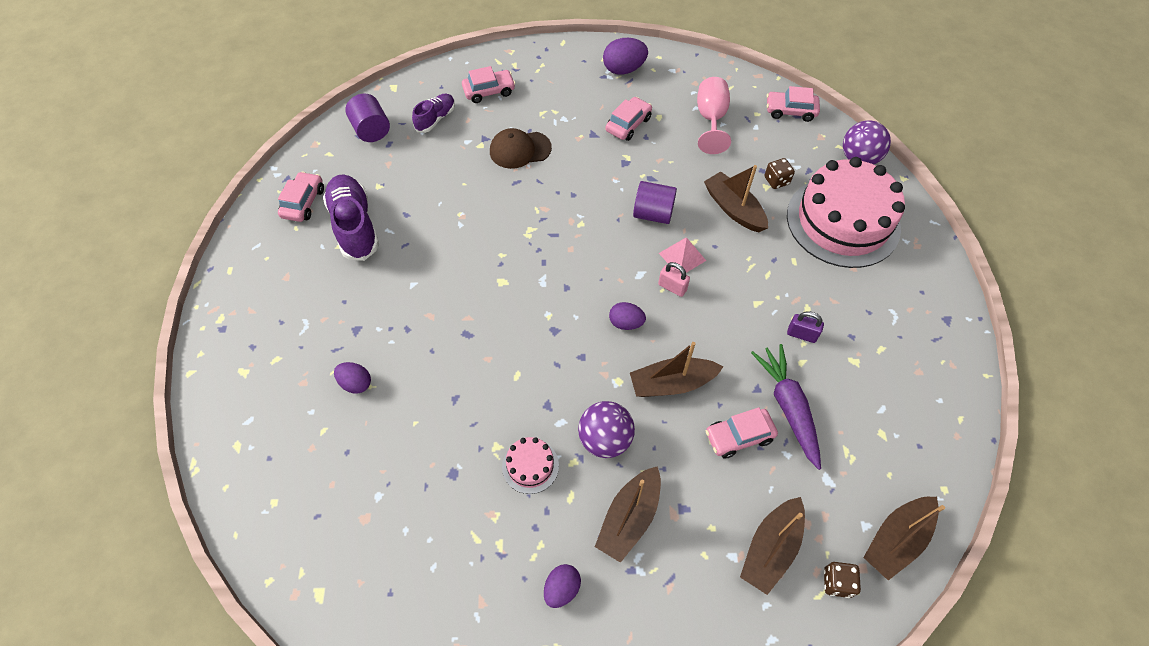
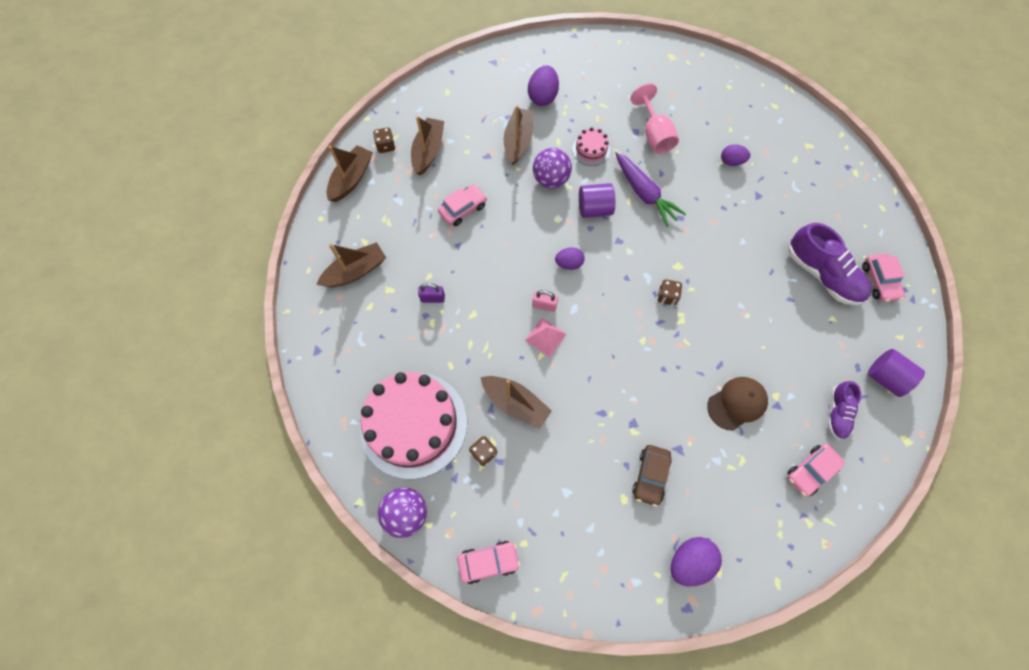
camera: 160 degrees right, 10 degrees up
purple egg [544,564,581,608] -> purple egg [528,65,559,106], size x1.54
pink car [606,97,652,141] -> brown car [632,445,672,507]
brown boat [630,342,724,397] -> brown boat moved to [316,242,386,287]
purple cylinder [633,181,677,224] -> purple cylinder moved to [579,183,616,218]
pink goblet [697,77,731,154] -> pink goblet moved to [630,83,679,154]
purple carrot [751,344,821,470] -> purple carrot moved to [615,152,686,227]
none -> brown dice [658,279,682,305]

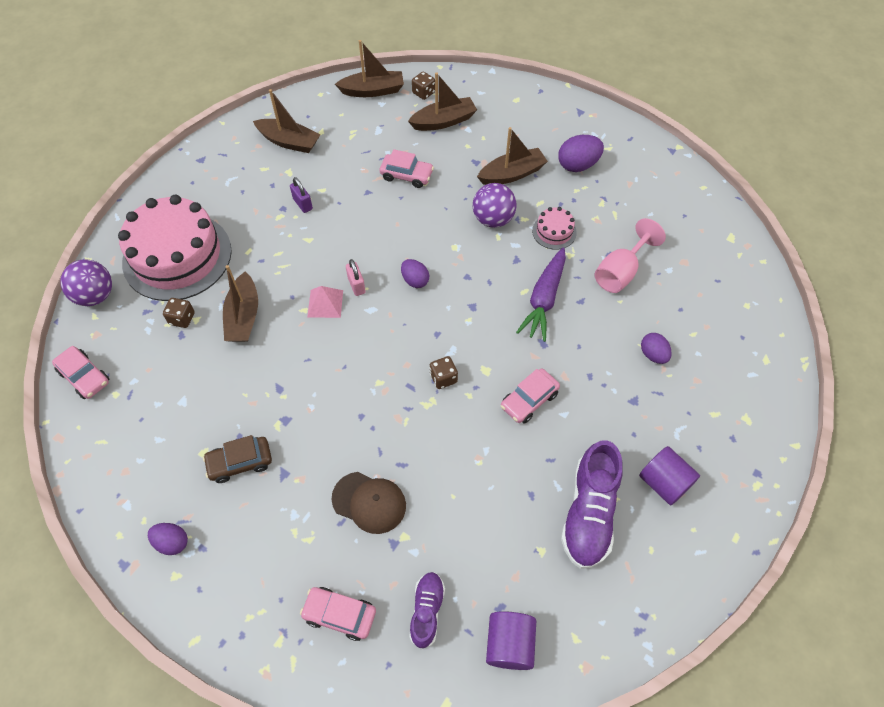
camera: 55 degrees right, 10 degrees down
purple cylinder [579,183,616,218] -> purple cylinder moved to [639,446,700,505]
purple egg [671,537,722,587] -> purple egg [148,523,188,555], size x0.65
purple shoe [828,381,861,440] -> purple shoe turned 120 degrees clockwise [409,572,445,649]
pink car [862,253,905,302] -> pink car moved to [501,369,560,424]

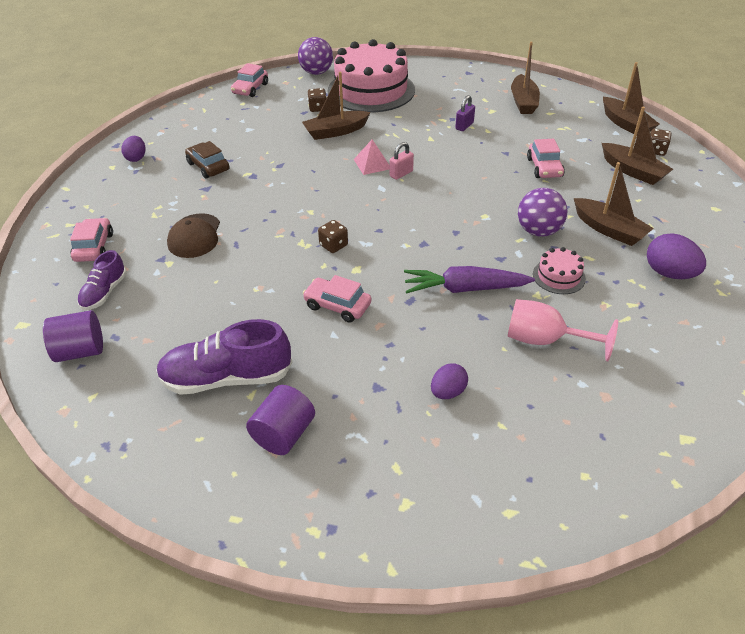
camera: 70 degrees right, 15 degrees down
purple egg [401,259,429,288] -> none
purple shoe [409,572,445,649] -> purple shoe turned 120 degrees clockwise [77,250,127,310]

